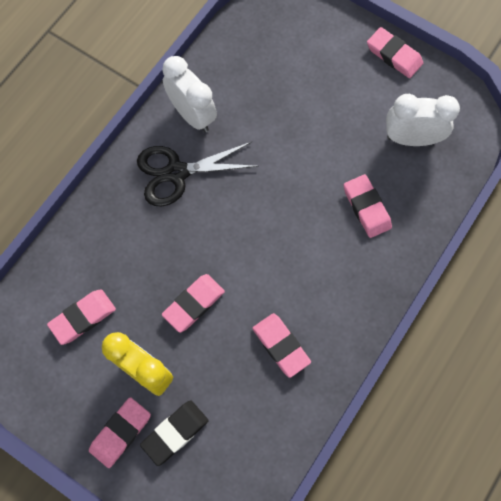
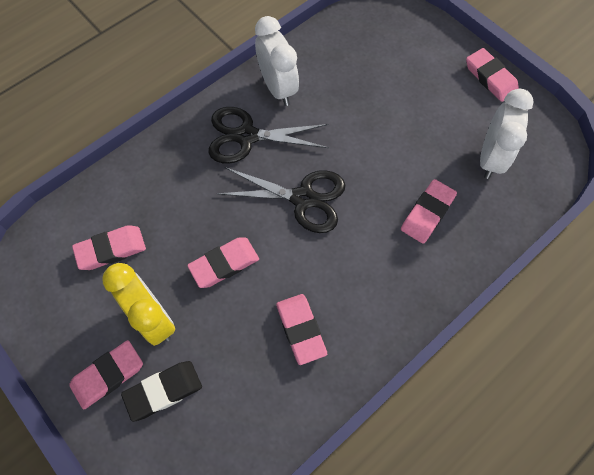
camera: 15 degrees right, 5 degrees down
pink eraser [344,174,392,238] -> pink eraser turned 45 degrees clockwise [401,179,457,244]
white clock [386,94,460,146] -> white clock turned 90 degrees clockwise [480,89,534,179]
none -> black scissors [216,167,346,233]

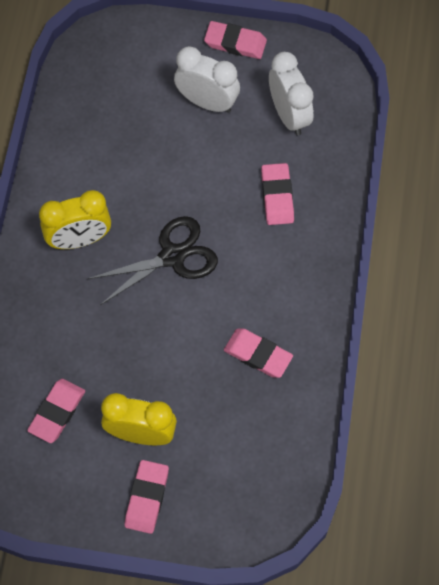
camera: 40 degrees left, 0 degrees up
black eraser [121,361,202,422] -> none
pink eraser [187,237,259,288] -> none
black scissors [208,107,329,164] -> yellow clock [39,190,111,249]
white clock [255,16,299,106] -> white clock moved to [174,46,240,113]

